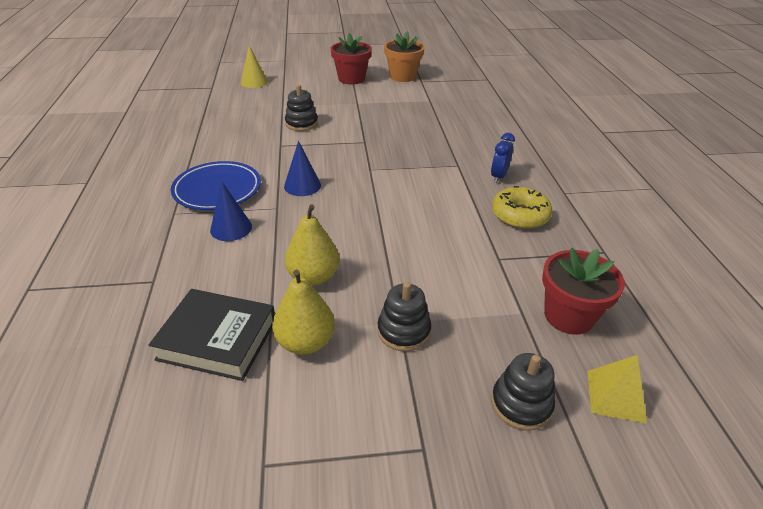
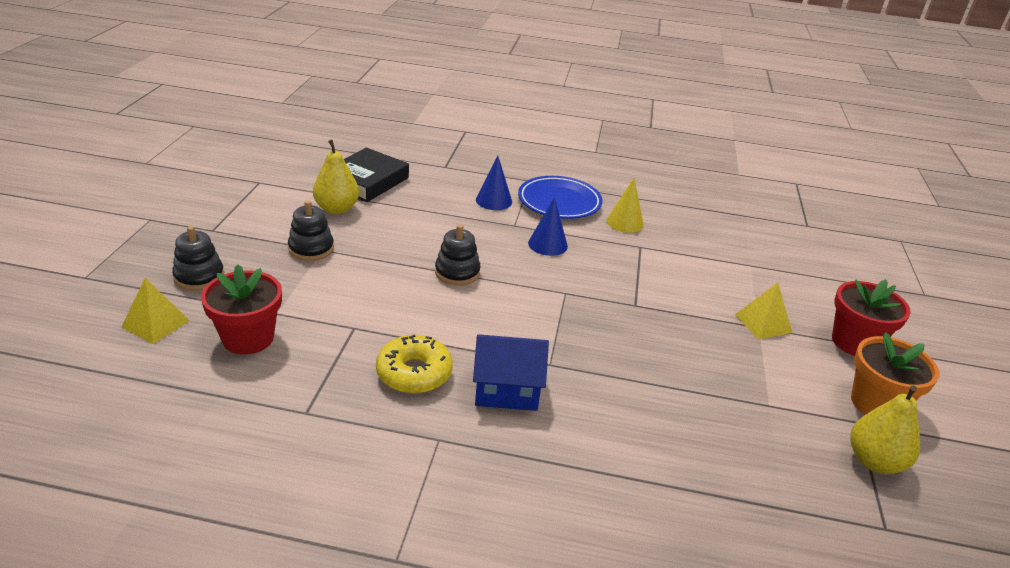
camera: 105 degrees right, 5 degrees down
yellow cone [241,45,268,88] -> yellow cone moved to [606,178,644,233]
black stacking toy [285,85,318,131] -> black stacking toy moved to [435,224,481,285]
yellow pear [285,204,339,286] -> yellow pear moved to [850,385,920,474]
blue clock [491,133,515,183] -> blue house [473,334,549,411]
none -> yellow pyramid [735,282,792,340]

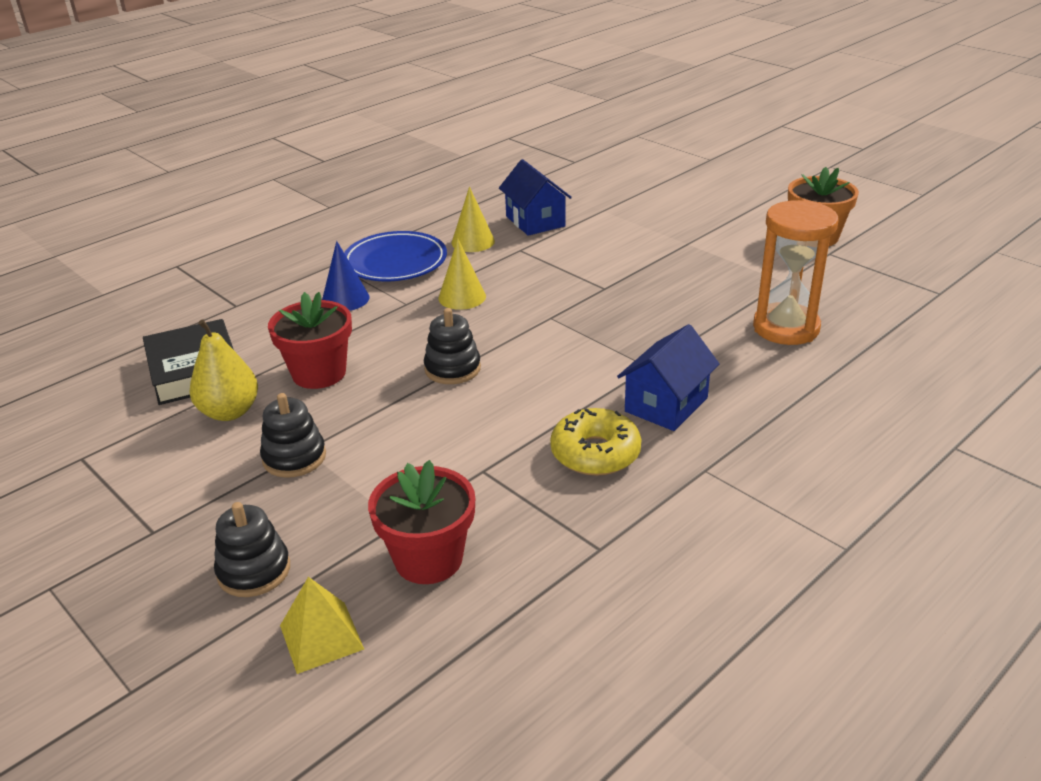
camera: 50 degrees left, 0 degrees up
blue cone [528,197,568,256] -> yellow cone [439,239,486,310]
yellow pyramid [735,282,792,340] -> none
red flower pot [832,279,911,356] -> red flower pot moved to [268,292,352,389]
yellow pear [850,385,920,474] -> none
none -> blue house [499,159,572,236]
none -> orange hourglass [753,200,839,345]

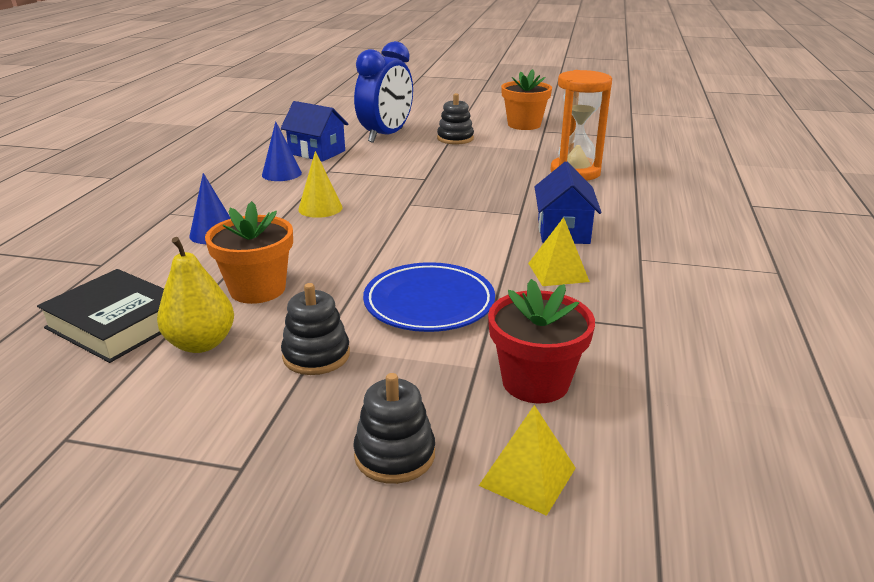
camera: 35 degrees left, 5 degrees down
red flower pot [268,292,352,389] -> orange flower pot [205,201,293,304]
blue plate [344,231,447,281] -> blue plate moved to [363,262,495,332]
black stacking toy [424,308,481,384] -> black stacking toy moved to [437,93,474,144]
yellow cone [451,187,495,252] -> blue cone [262,121,302,181]
yellow donut [550,408,642,476] -> yellow pyramid [528,217,590,286]
none -> blue clock [354,41,413,143]

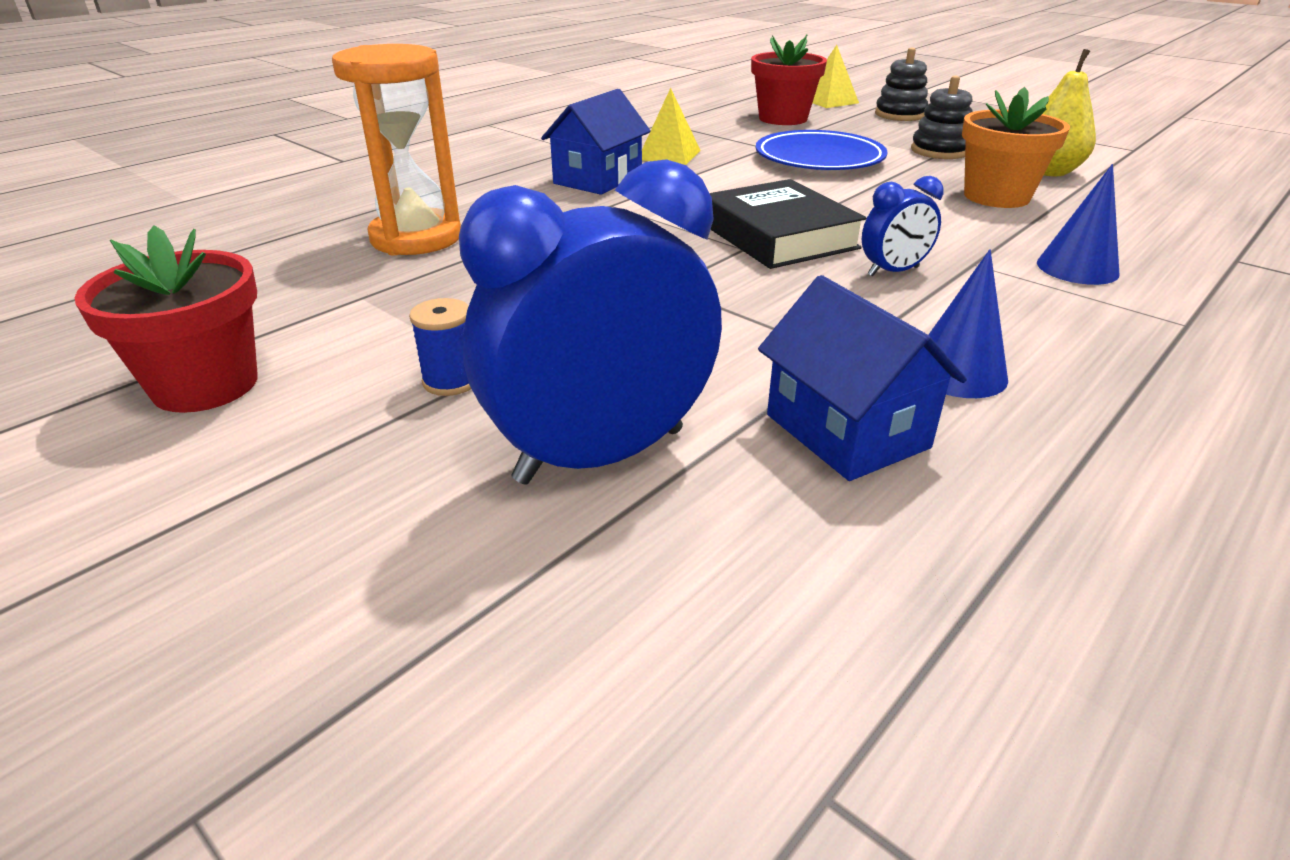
camera: 150 degrees left, 5 degrees up
black book [37,269,164,363] -> black book moved to [710,179,866,269]
yellow cone [298,151,343,218] -> blue clock [862,176,944,277]
black stacking toy [437,93,474,144] -> blue spool [409,298,471,396]
orange flower pot [501,69,552,130] -> red flower pot [74,226,258,413]

